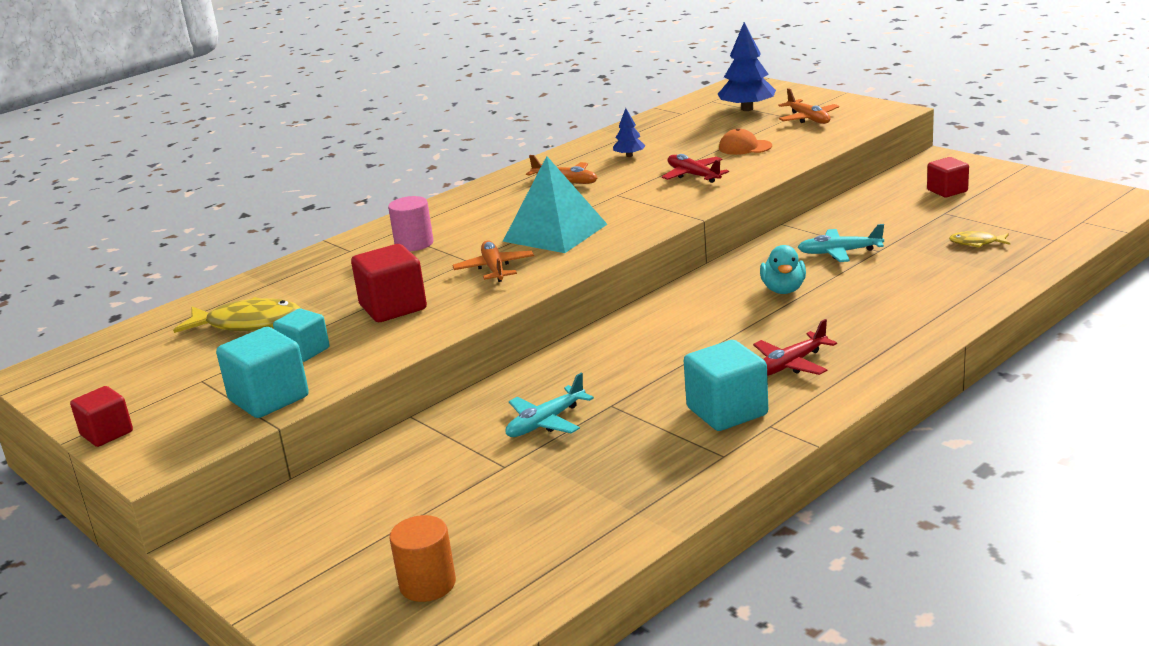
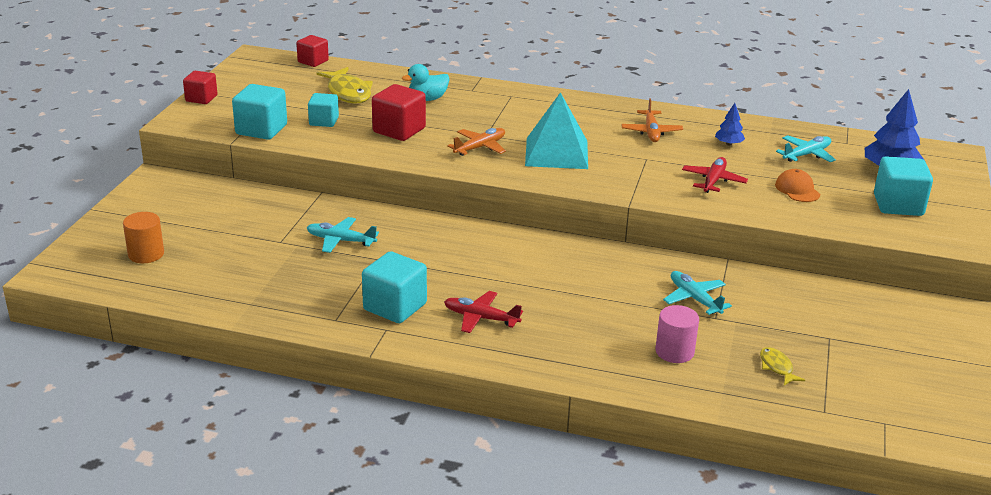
camera: 55 degrees right, 5 degrees up
pink cylinder [388,196,433,251] -> pink cylinder moved to [655,305,699,363]
turquoise duck [760,245,806,294] -> turquoise duck moved to [402,64,450,101]
orange plane [778,88,839,124] -> turquoise cube [874,156,933,216]
red cube [927,157,969,197] -> red cube moved to [296,35,329,67]
none -> turquoise plane [776,136,836,162]

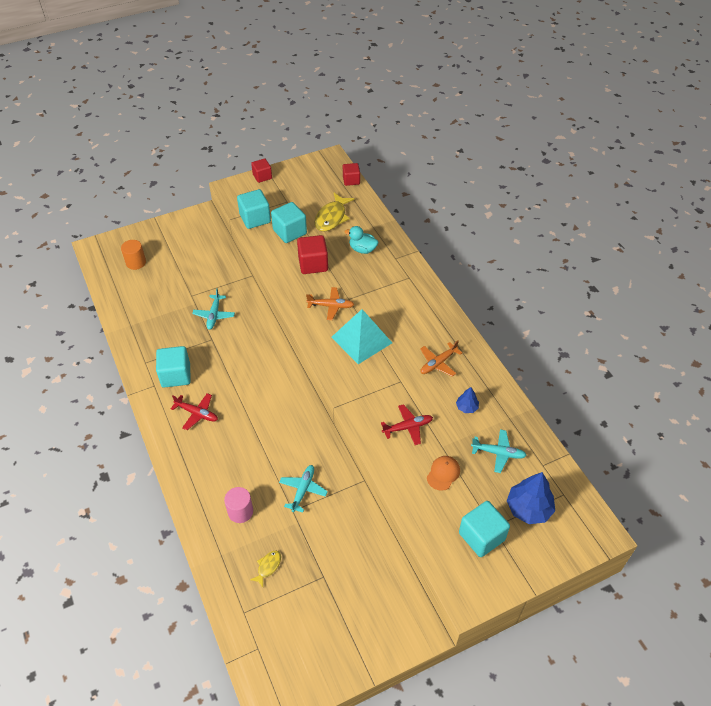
camera: 50 degrees right, 20 degrees up
turquoise plane [307,217,379,253] -> turquoise plane turned 150 degrees counterclockwise [192,288,235,330]
turquoise cube [308,93,339,127] -> turquoise cube [271,202,307,243], size x1.56
red plane [444,291,523,333] -> red plane turned 135 degrees clockwise [171,393,218,430]

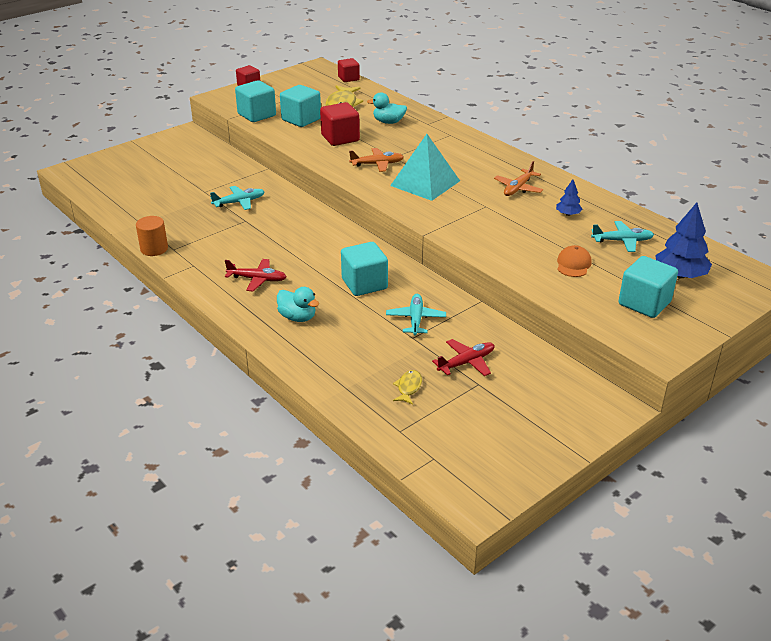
camera: 15 degrees left, 15 degrees down
orange cylinder [121,240,146,270] -> orange cylinder moved to [136,216,168,256]
turquoise cube [156,346,191,388] -> turquoise cube moved to [341,242,388,296]
turquoise plane [192,288,235,330] -> turquoise plane turned 105 degrees counterclockwise [210,186,265,210]
pink cylinder [224,487,253,523] -> none
red plane [381,404,433,445] -> red plane moved to [432,339,494,376]
none -> turquoise duck [277,287,319,322]

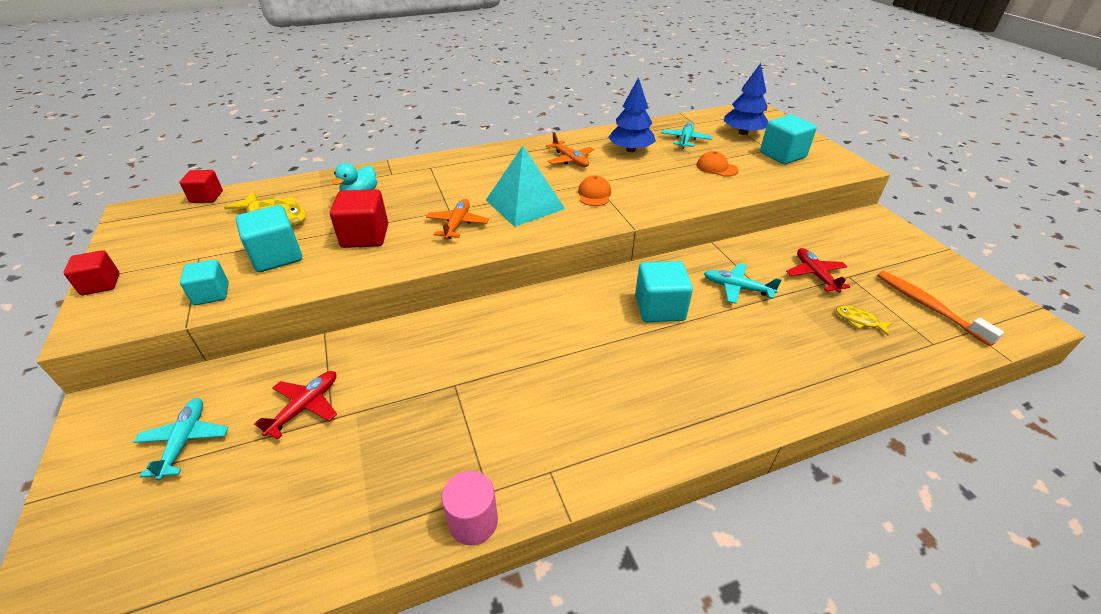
camera: 70 degrees left, 5 degrees up
orange cylinder [136,216,168,256] -> pink cylinder [442,471,498,545]
turquoise plane [210,186,265,210] -> turquoise plane moved to [134,398,229,481]
red plane [225,259,287,291] -> red plane moved to [254,371,337,440]
turquoise cube [235,80,276,122] -> turquoise cube [180,260,229,305], size x0.64
turquoise duck [277,287,319,322] -> none
blue tree [556,179,583,216] -> blue tree [608,77,656,152], size x1.88
none -> orange cap [578,175,611,206]
none -> orange toothbrush [877,271,1004,346]

